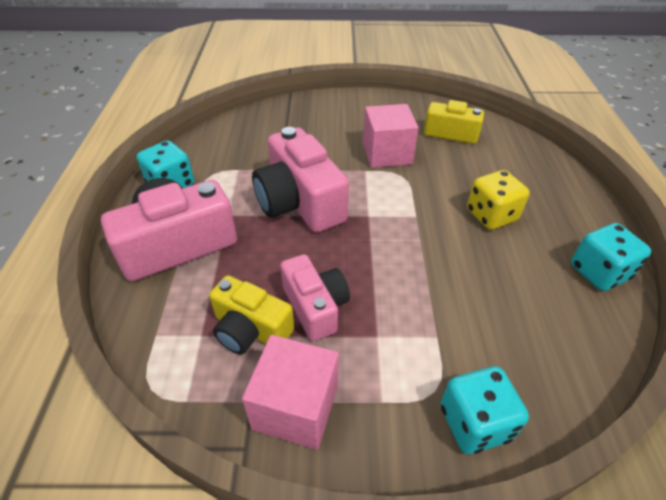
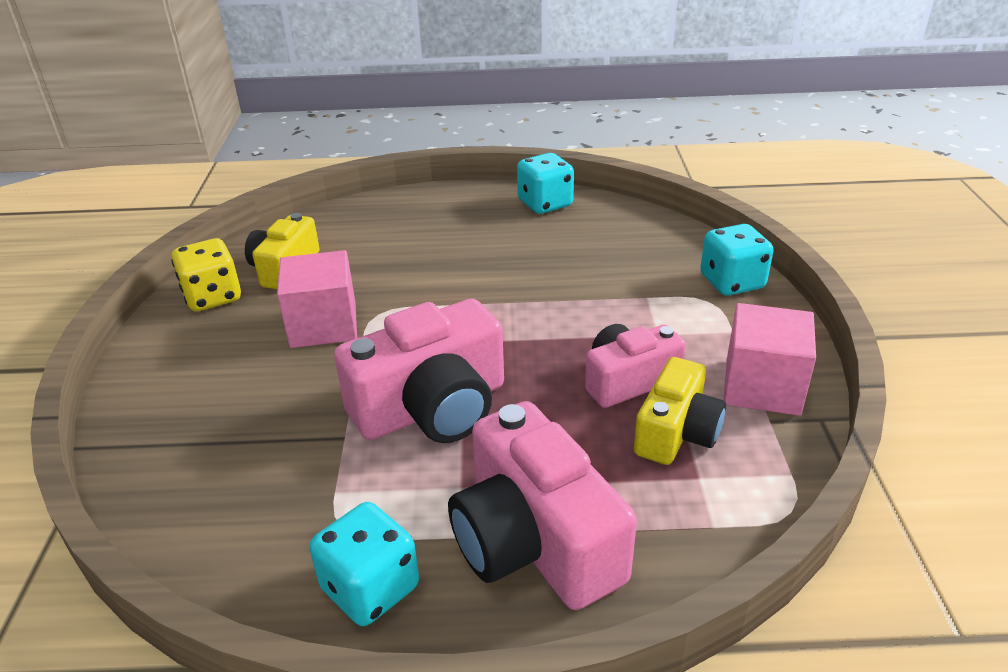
camera: 90 degrees left, 10 degrees down
yellow dice [467,170,530,230] -> yellow dice moved to [171,238,241,311]

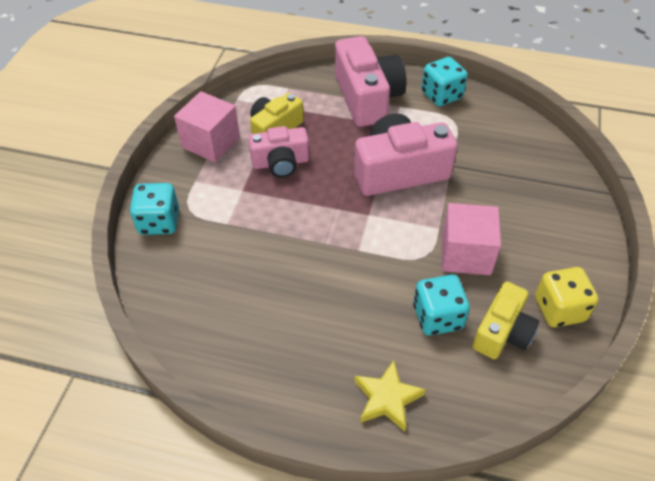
camera: 165 degrees left, 15 degrees up
turquoise dice [517,153,574,214] -> turquoise dice moved to [413,275,470,336]
none -> yellow star [355,360,426,432]

